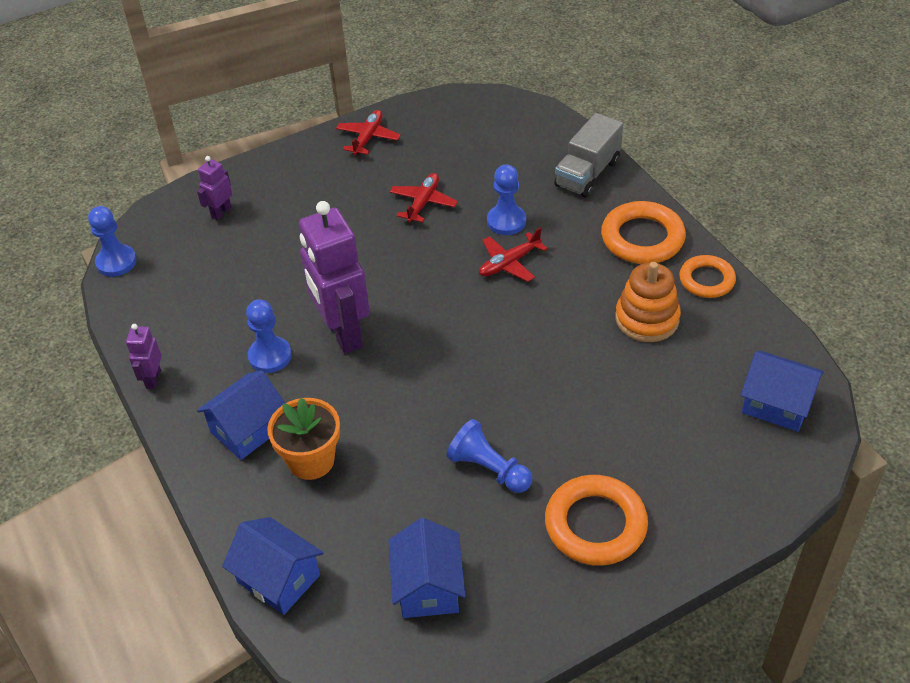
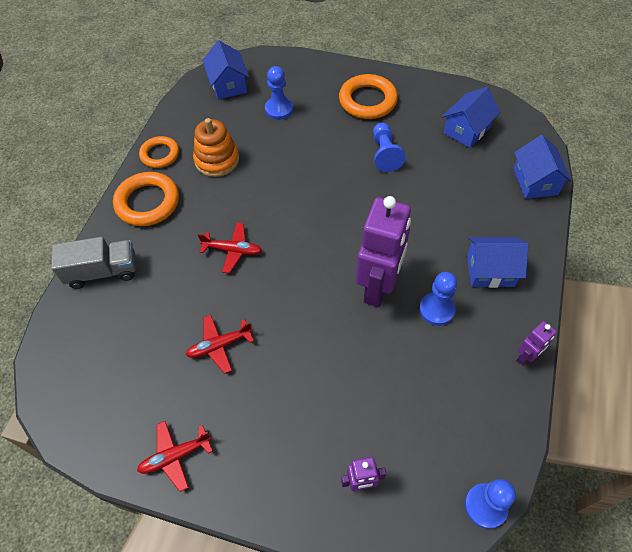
camera: 135 degrees left, 10 degrees up
orange flower pot [267,398,340,480] -> none
blue pawn [487,164,526,235] -> blue pawn moved to [265,66,293,120]

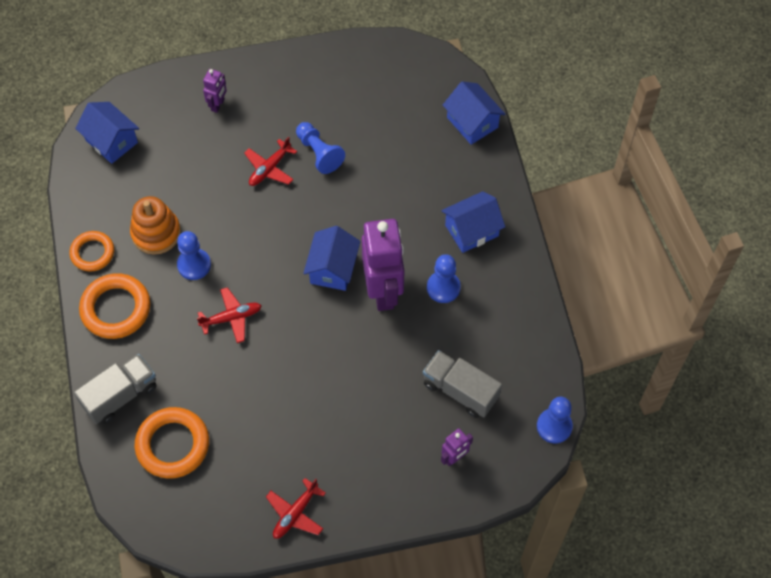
camera: 30 degrees left, 5 degrees up
red plane [186,315,254,374] -> red plane moved to [244,136,297,186]
blue pawn [265,66,293,120] -> blue pawn moved to [177,231,211,280]
orange ring [339,74,398,119] -> orange ring moved to [134,407,209,479]
blue house [442,87,500,148] -> blue house moved to [303,226,360,291]
purple robot [517,321,556,366] -> purple robot moved to [203,69,227,113]
none -> grey truck [423,350,502,418]

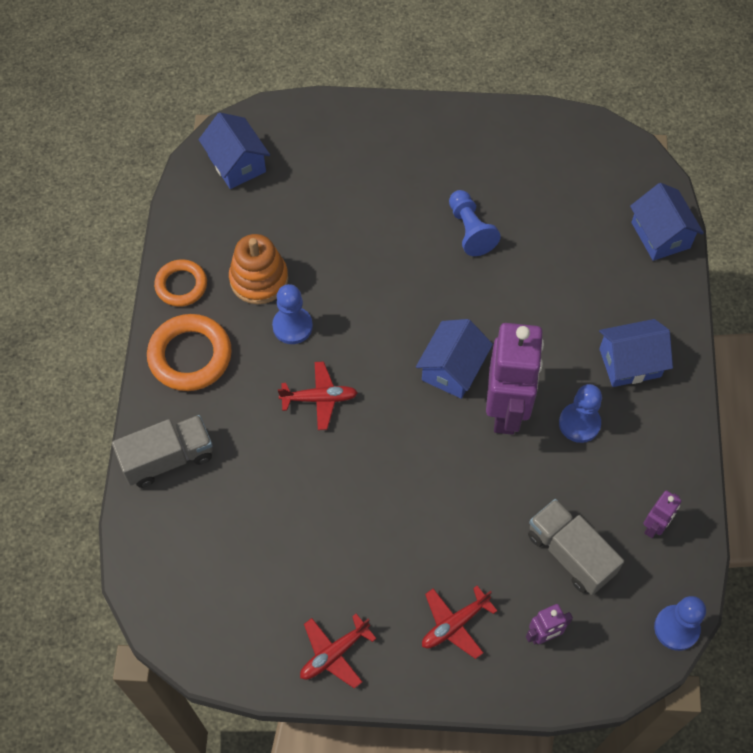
camera: 15 degrees right, 0 degrees up
orange ring [134,407,209,479] -> none
purple robot [203,69,227,113] -> purple robot moved to [643,490,681,538]
red plane [244,136,297,186] -> red plane moved to [422,586,497,659]

